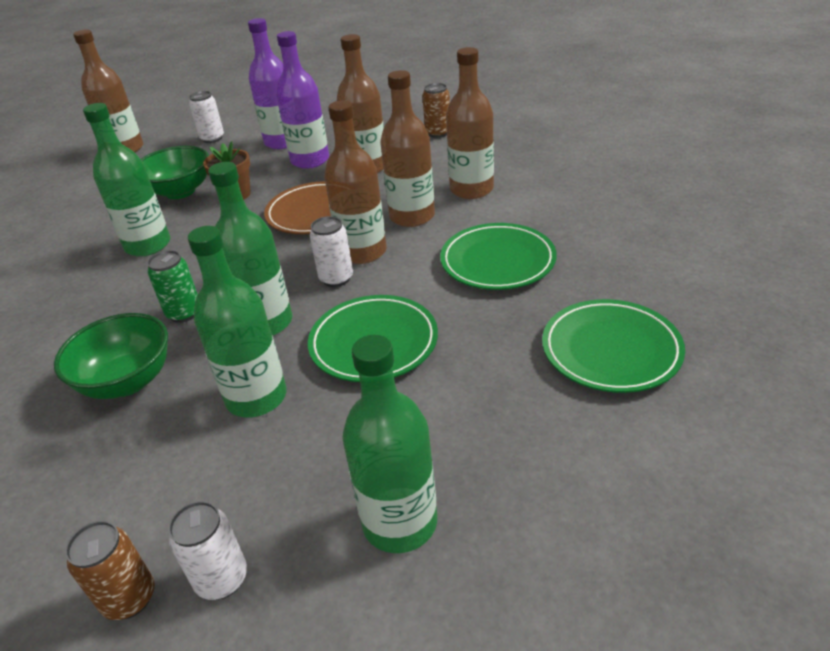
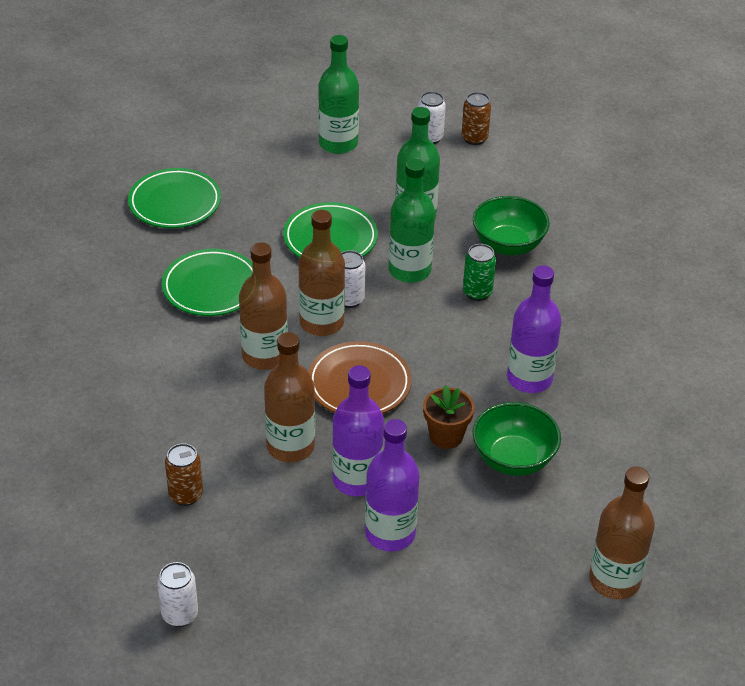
camera: 175 degrees left, 5 degrees up
green bottle [83,103,170,257] -> purple bottle [507,265,562,393]
white can [189,91,224,143] -> white can moved to [157,562,198,627]
brown bottle [446,47,494,199] -> none

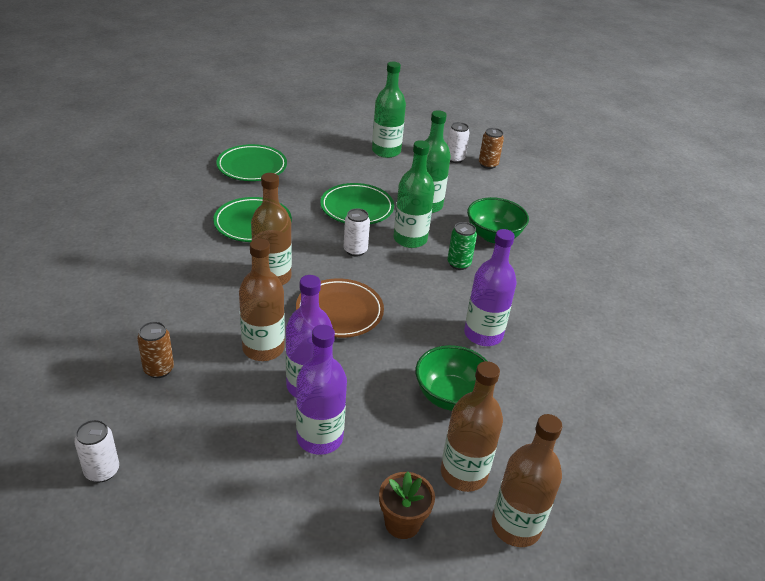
camera: 10 degrees right, 5 degrees down
brown bottle [298,210,345,336] -> brown bottle moved to [441,361,503,492]
brown flower pot [423,385,475,449] -> brown flower pot moved to [379,472,435,539]

